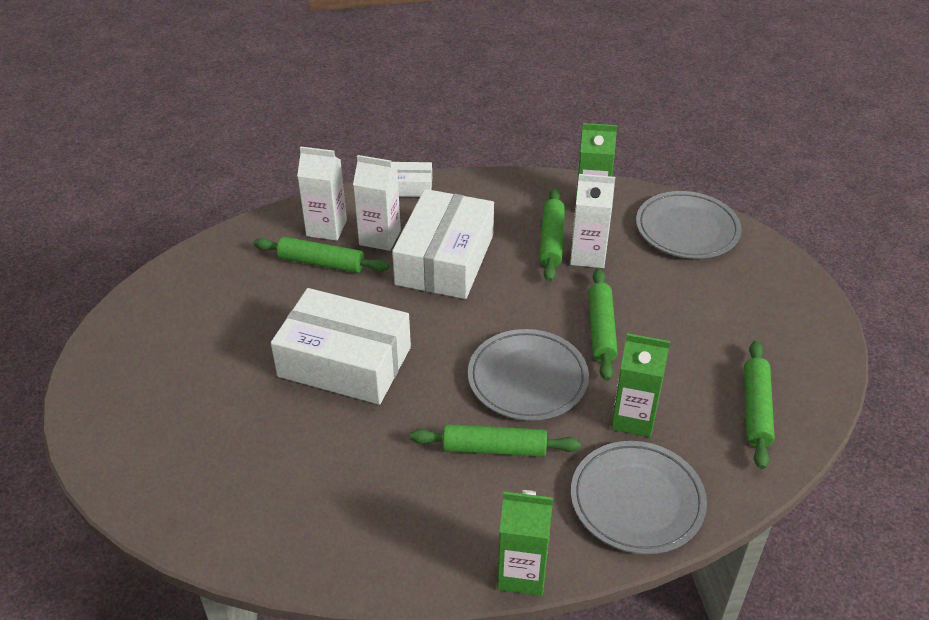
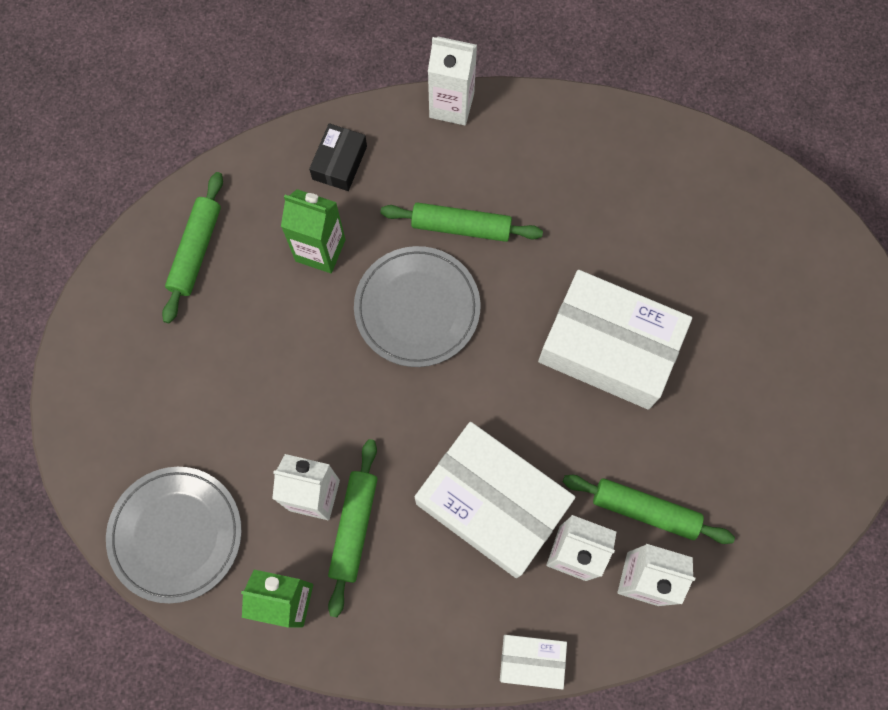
camera: 175 degrees left, 30 degrees up
white box [392,189,494,299] -> white box turned 75 degrees counterclockwise [415,422,575,578]
green carton [497,490,553,596] -> white carton [428,36,477,125]
grey plate [571,441,707,554] -> black box [309,123,367,191]
green rolling pin [588,268,618,381] -> none

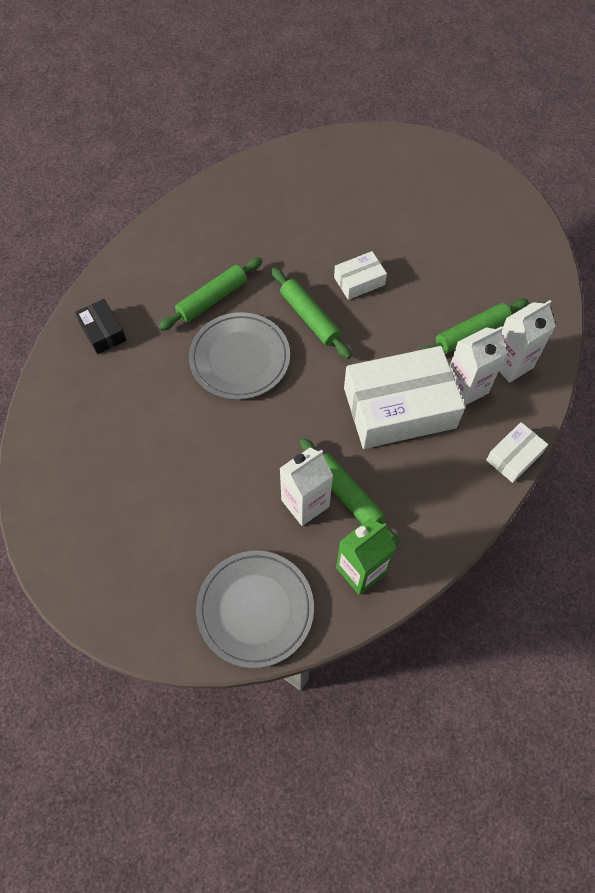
camera: 50 degrees left, 10 degrees down
green rolling pin [162,172,223,324] -> green rolling pin moved to [271,267,351,359]
green carton [281,189,346,273] -> none
white carton [428,36,477,125] -> none
white box [538,270,692,410] -> white box [334,251,387,300], size x0.47

